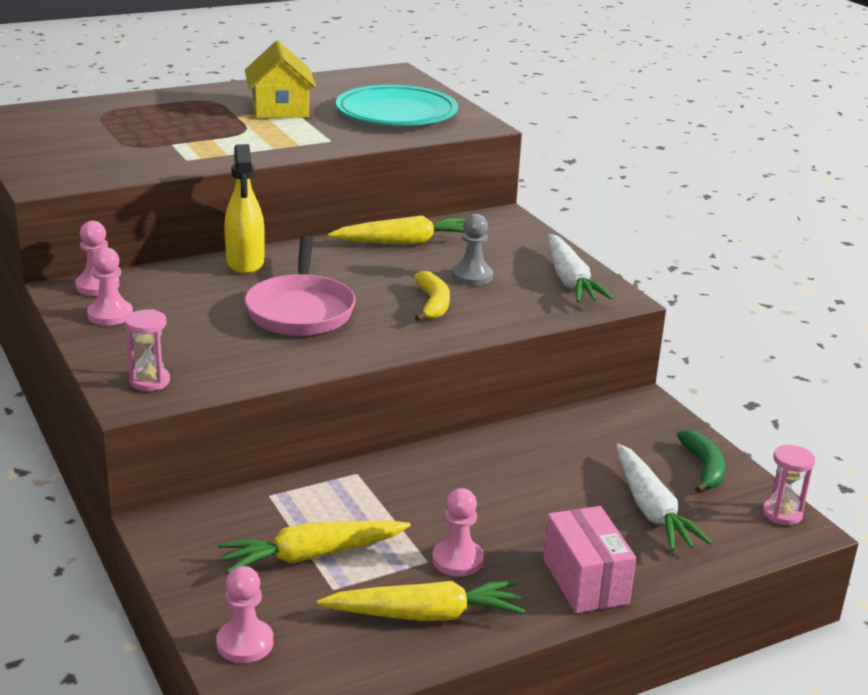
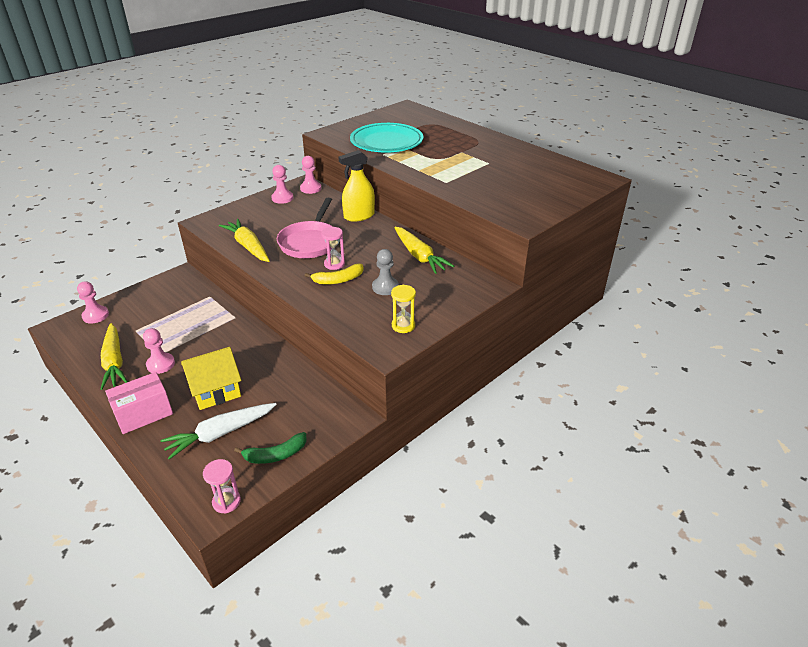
camera: 75 degrees right, 10 degrees up
pink hourglass [125,309,170,391] -> pink hourglass moved to [321,227,345,270]
yellow carrot [218,521,411,574] -> yellow carrot moved to [219,219,269,262]
yellow house [245,41,316,118] -> yellow house moved to [181,347,241,410]
pink pan [245,236,356,336] -> pink pan turned 60 degrees counterclockwise [277,198,333,258]
turquoise plate [336,85,458,126] -> turquoise plate moved to [350,123,423,153]
white carrot [548,234,614,302] -> yellow hourglass [391,285,416,333]

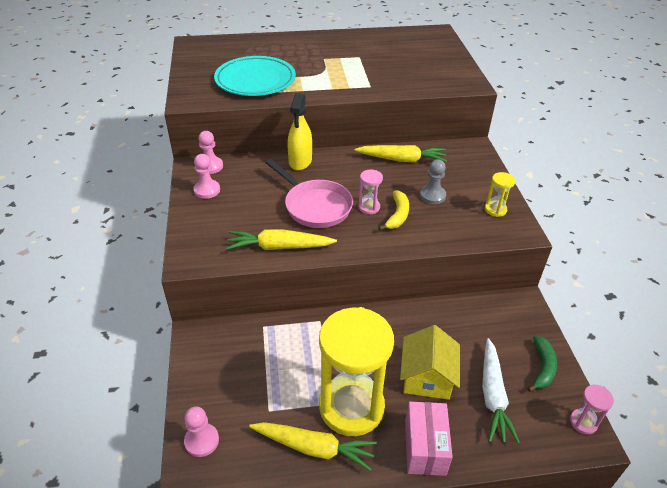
camera: 55 degrees left, 5 degrees up
pink pawn [143,328,175,374] -> yellow hourglass [319,307,394,436]

